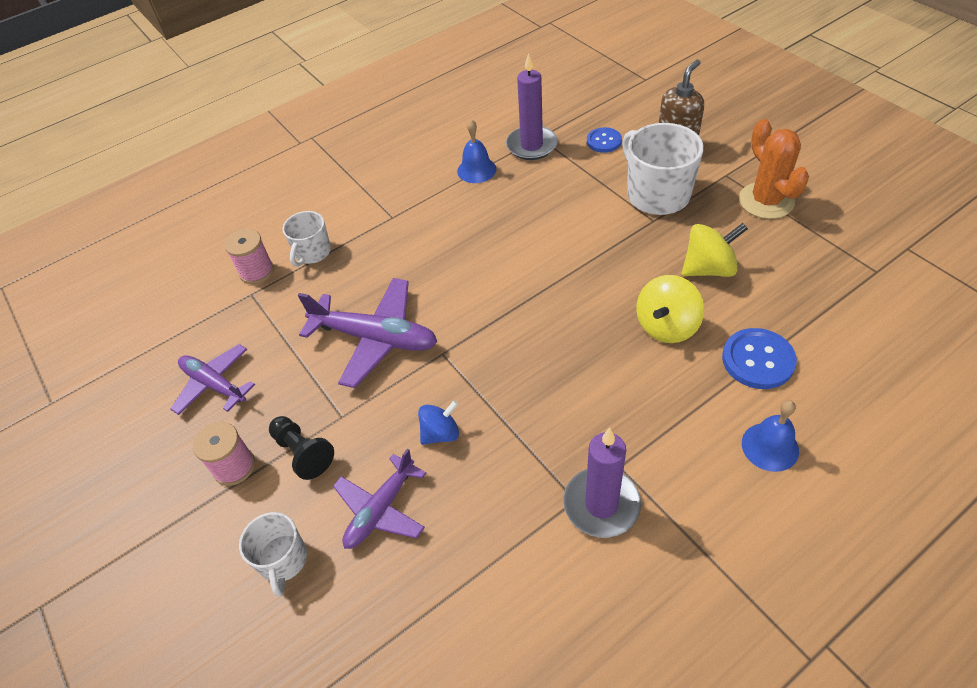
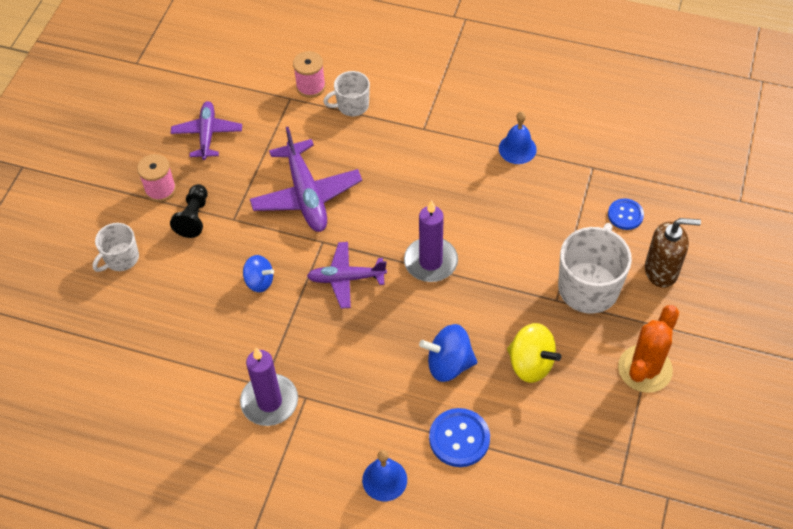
camera: 50 degrees right, 5 degrees up
purple plane [333,448,426,549] -> purple plane moved to [307,242,387,309]
purple candle [506,53,558,160] -> purple candle moved to [404,200,458,282]
yellow spinning top [636,275,704,343] -> blue spinning top [419,324,477,382]

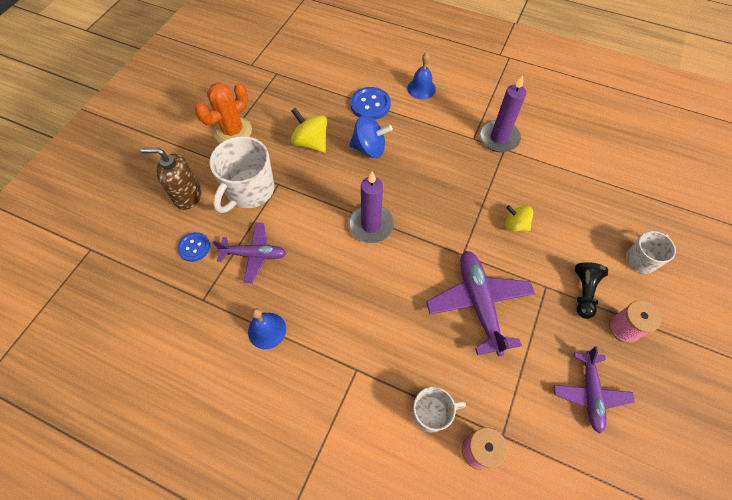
camera: 175 degrees left, 5 degrees up
blue spinning top [243,255,274,292] -> yellow spinning top [505,205,533,232]
purple plane [307,242,387,309] -> purple plane moved to [213,222,286,283]

